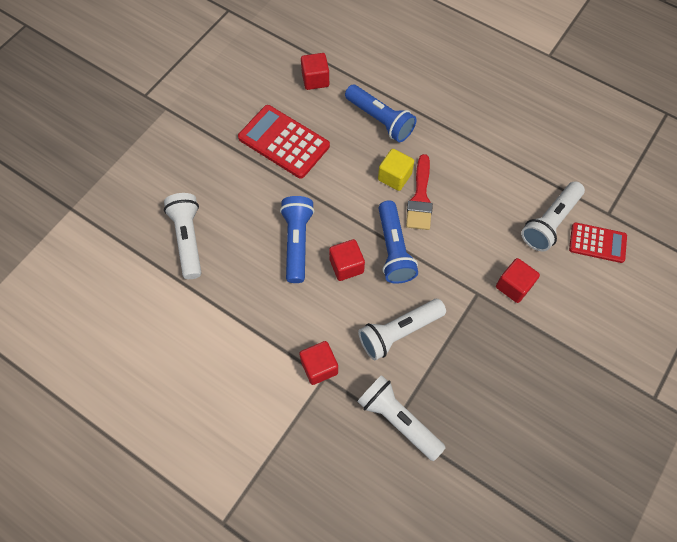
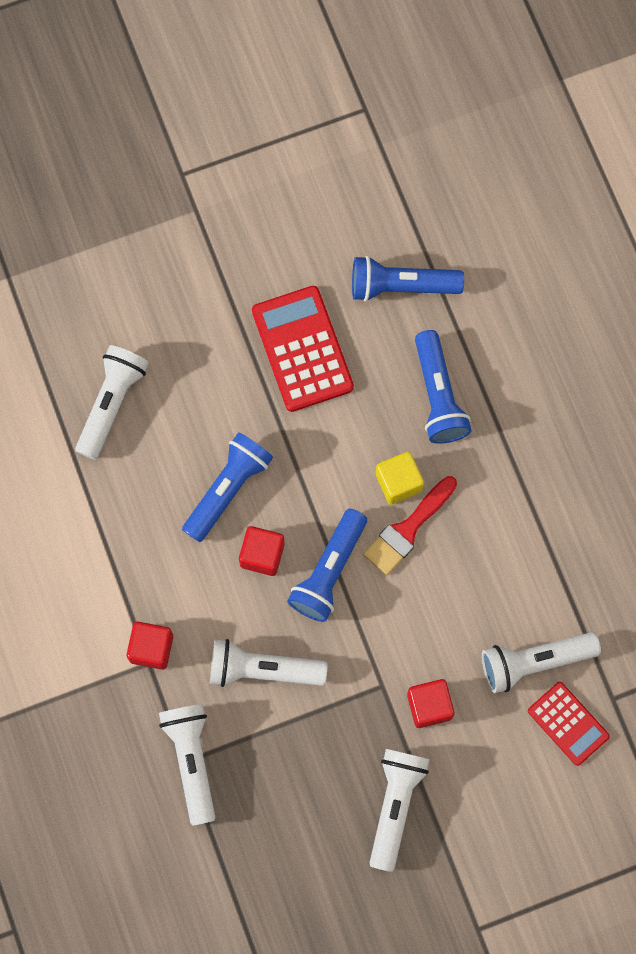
camera: 35 degrees right, 10 degrees up
red cube [301,53,329,90] -> blue flashlight [352,256,464,302]
none -> white flashlight [369,749,430,872]

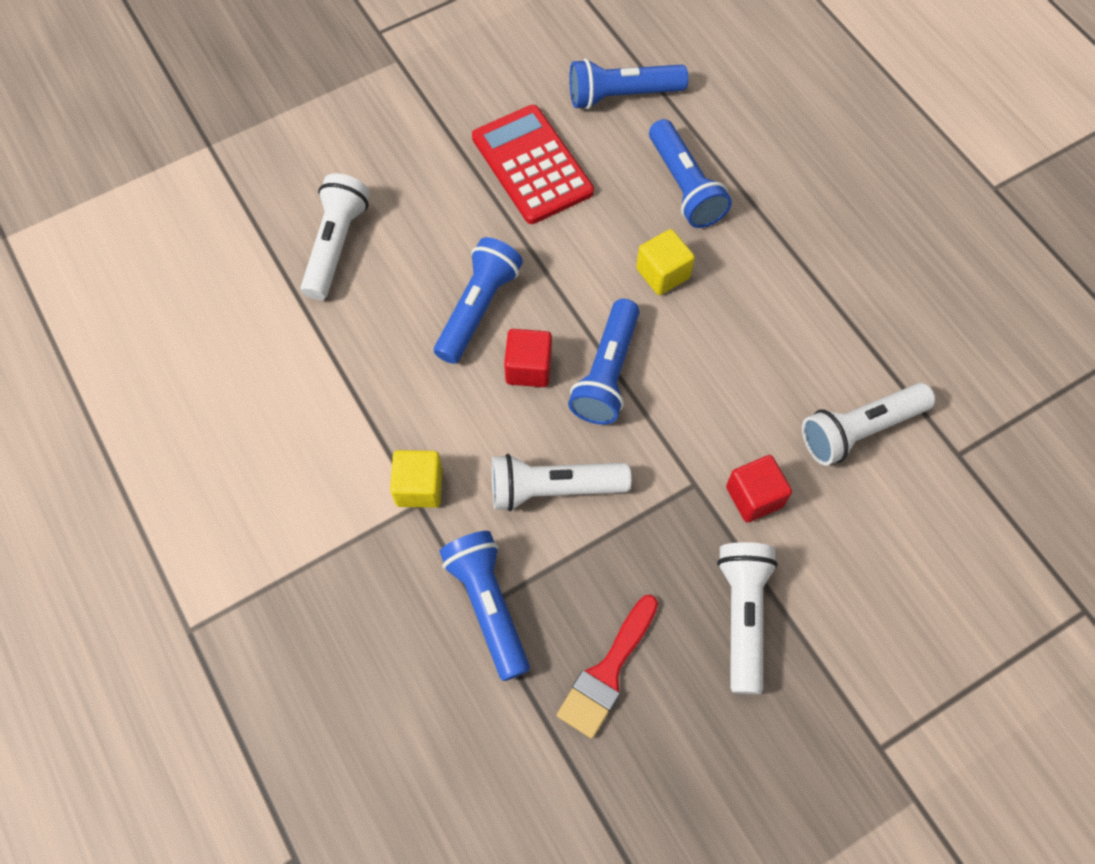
camera: 10 degrees left, 10 degrees down
red cube [127,622,173,670] -> yellow cube [390,450,443,508]
white flashlight [159,704,215,826] -> blue flashlight [440,531,530,681]
red brush [363,476,457,575] -> red brush moved to [557,595,658,739]
red calculator [528,682,610,766] -> none

